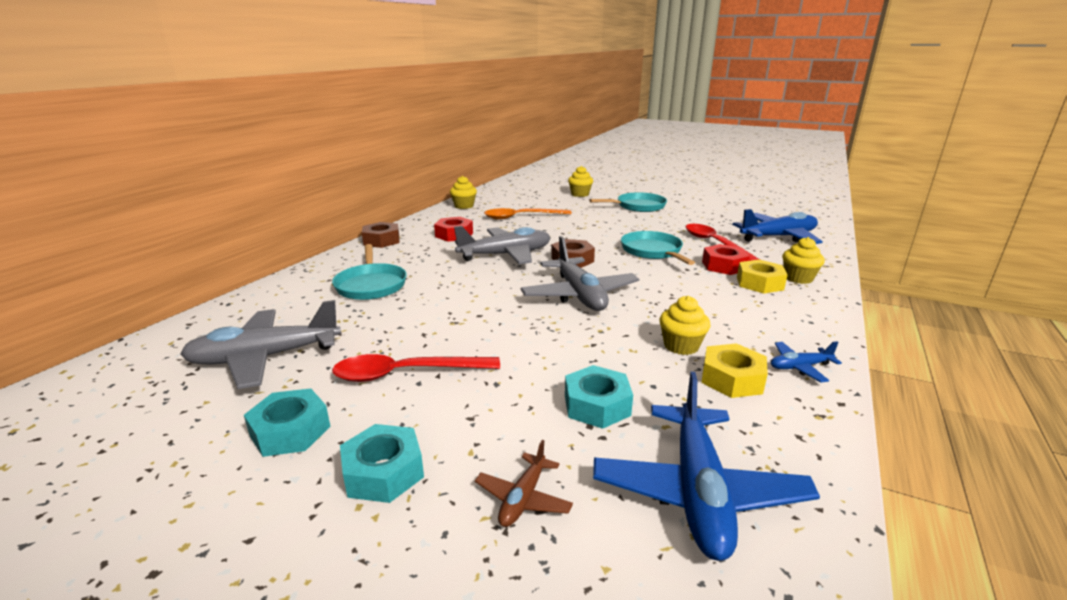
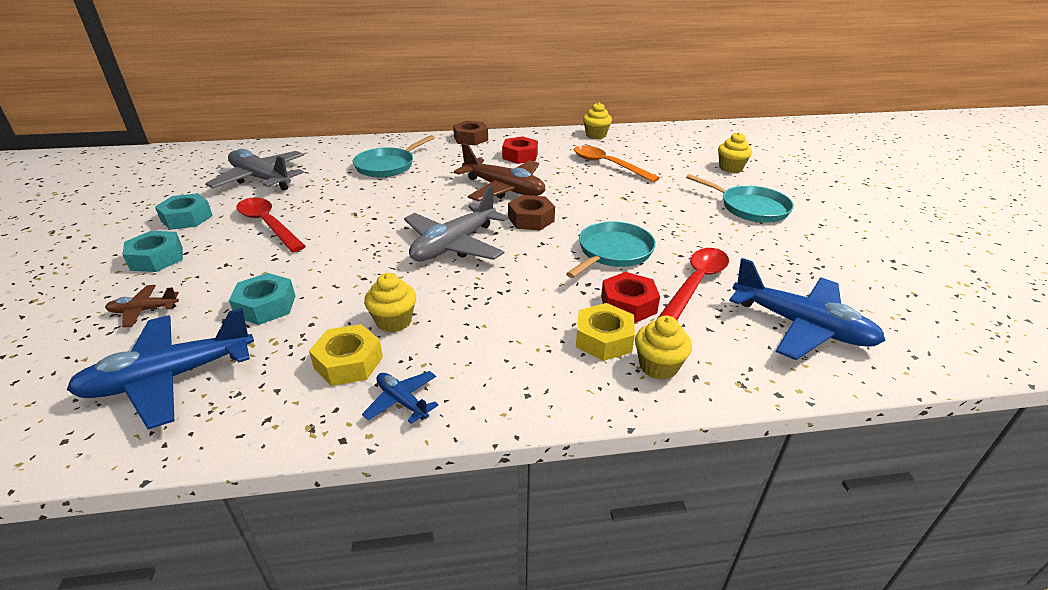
camera: 55 degrees right, 10 degrees up
grey plane [454,226,551,264] -> brown plane [454,143,545,201]

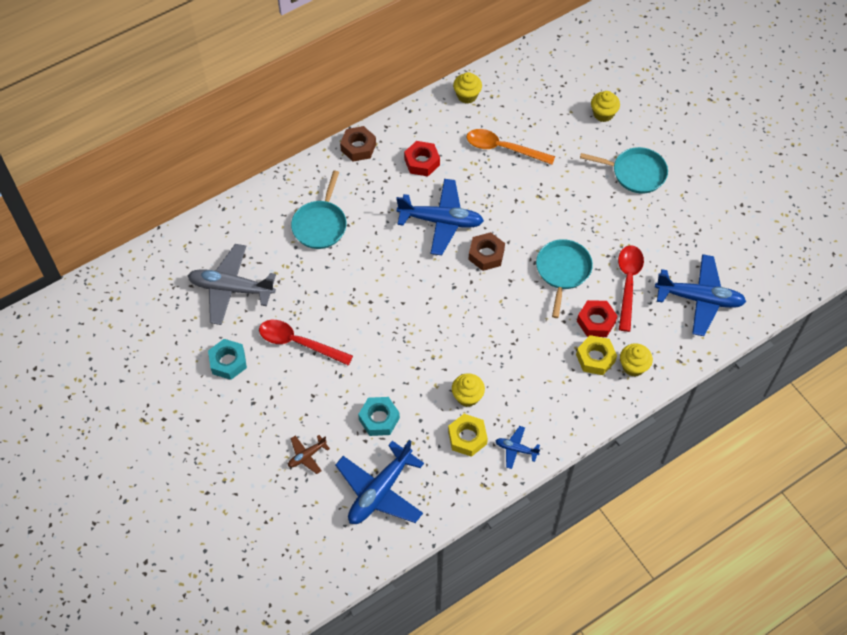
camera: 25 degrees left, 25 degrees up
turquoise nut [122,231,183,272] -> none
grey plane [404,186,509,262] -> none
brown plane [454,143,545,201] -> blue plane [396,179,484,255]

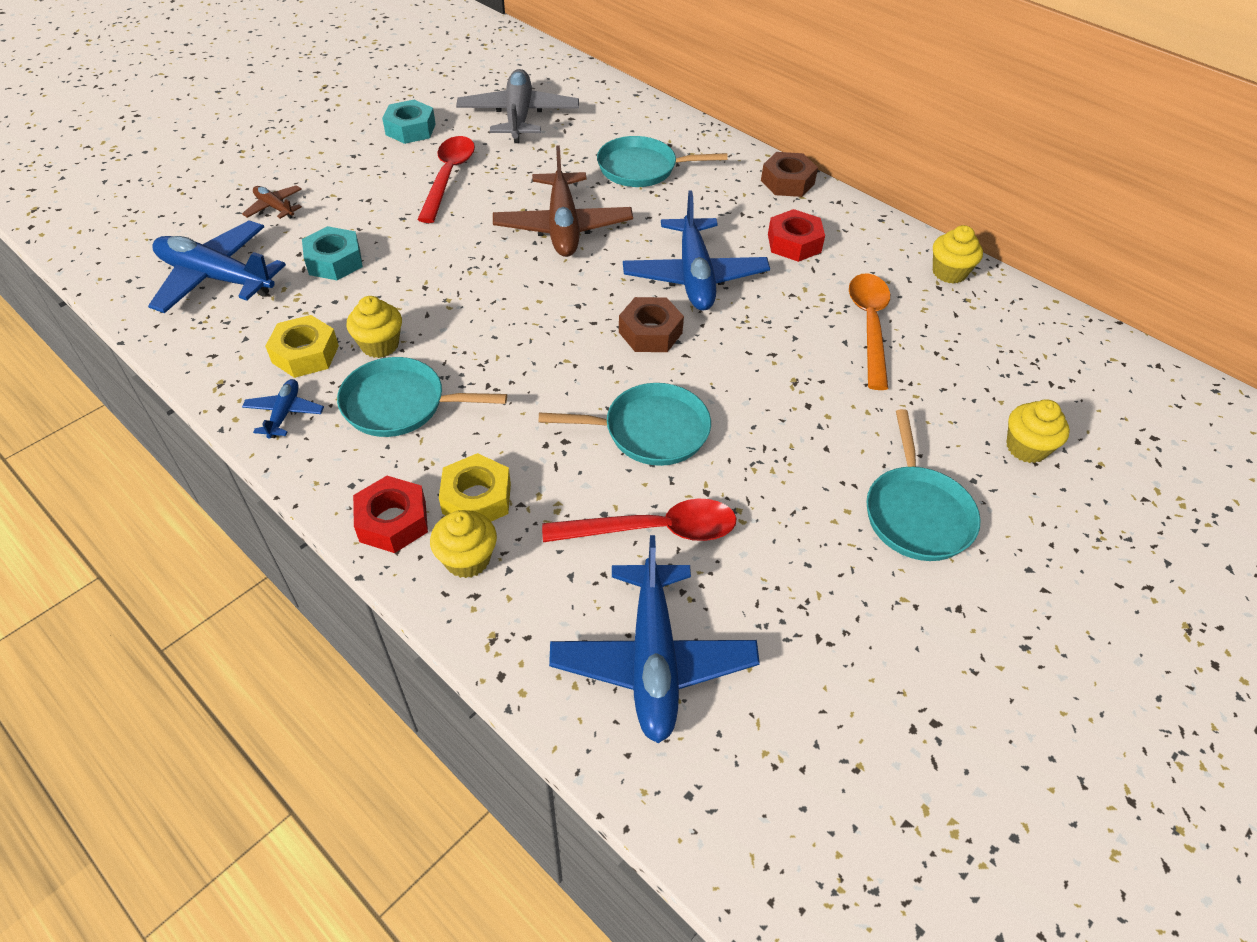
camera: 75 degrees right, 10 degrees down
red nut [577,300,618,337] -> red nut moved to [353,476,428,553]
none -> turquoise pan [337,357,507,437]
none -> brown plane [493,145,633,257]

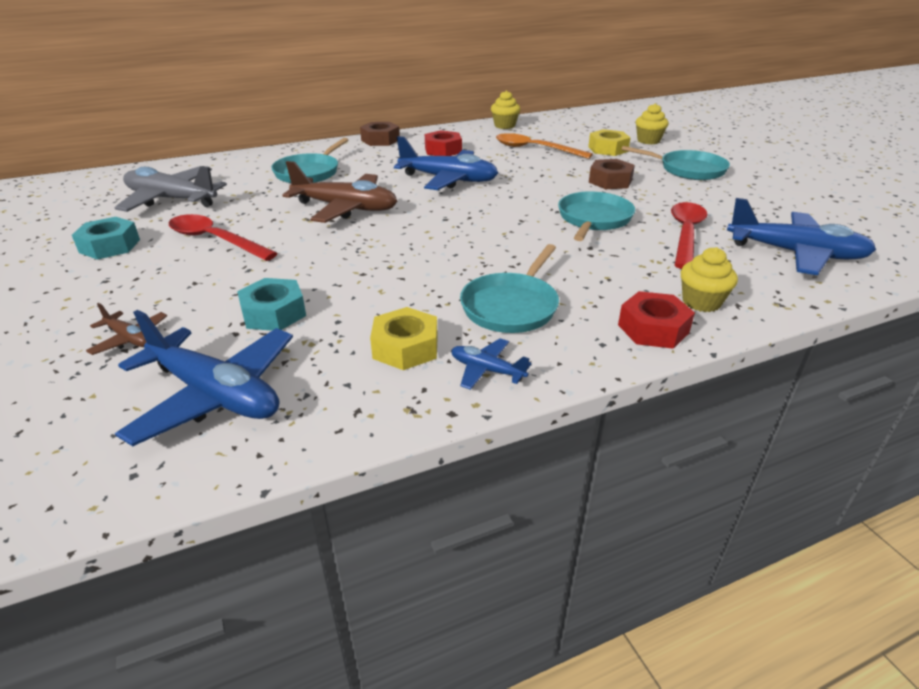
camera: 65 degrees left, 15 degrees down
blue plane [148,221,286,313] -> blue plane turned 105 degrees counterclockwise [115,310,293,446]
brown plane [242,185,302,219] -> brown plane turned 120 degrees counterclockwise [86,303,167,355]
yellow cupcake [347,296,402,358] -> none
yellow nut [439,453,511,521] -> yellow nut moved to [588,129,630,156]
brown nut [619,297,684,352] -> brown nut moved to [589,159,635,189]

